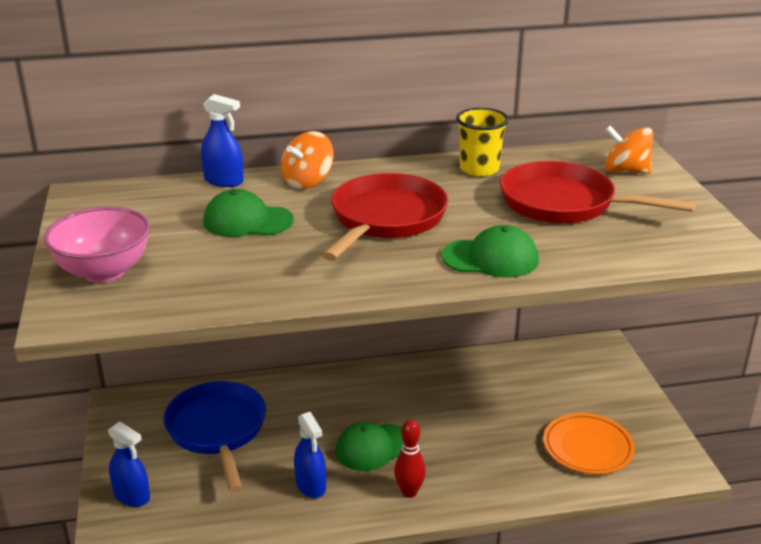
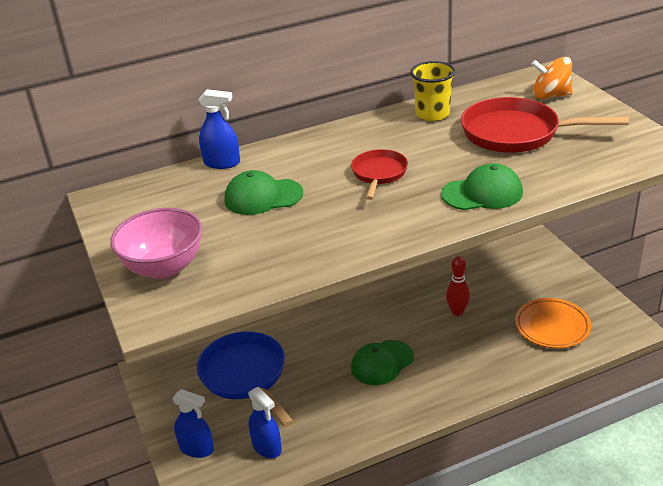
camera: 10 degrees left, 5 degrees up
orange spinning top [281,131,334,189] -> none
blue spray bottle [294,412,326,498] -> blue spray bottle moved to [248,387,282,458]
red pan [322,173,448,261] -> red pan [351,149,408,200], size x0.57
red bowling pin [394,420,426,498] -> red bowling pin moved to [446,256,470,316]

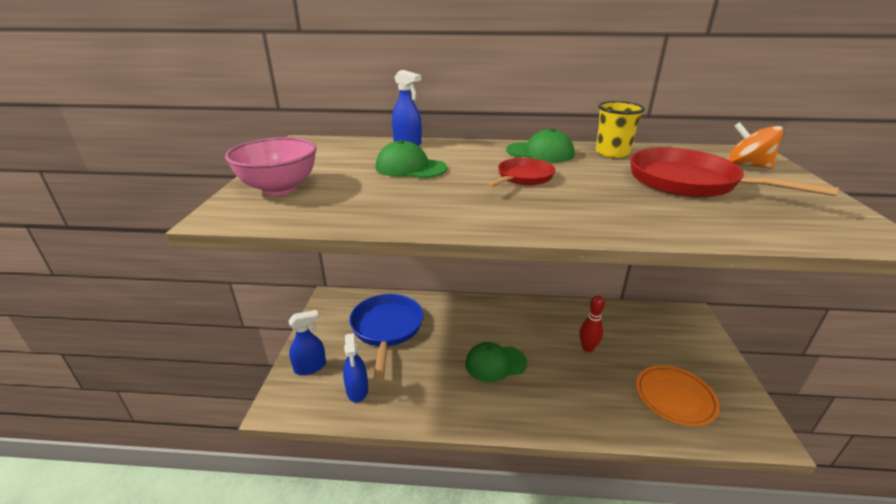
camera: 25 degrees right, 5 degrees down
blue spray bottle [172,389,214,458] -> blue spray bottle turned 75 degrees counterclockwise [288,310,326,375]
green cap [441,163,523,210] -> green cap moved to [506,128,574,163]

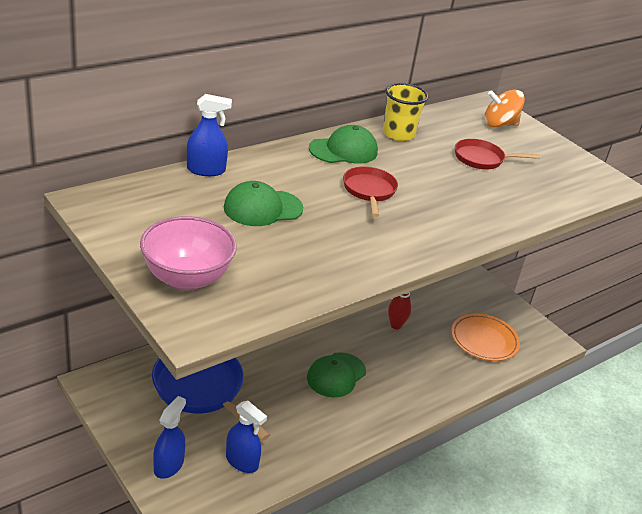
camera: 45 degrees left, 5 degrees up
red pan [630,148,839,197] -> red pan [455,139,540,169], size x0.57

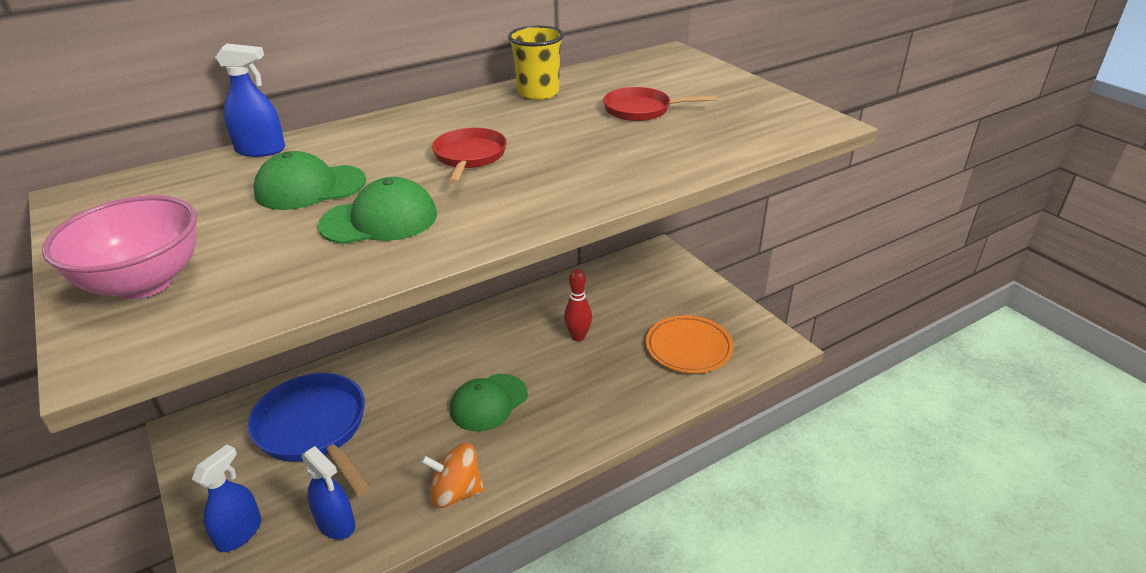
camera: 10 degrees right, 0 degrees up
green cap [309,125,378,163] -> green cap moved to [318,177,437,244]
orange spinning top [484,90,525,127] -> orange spinning top moved to [421,443,484,508]

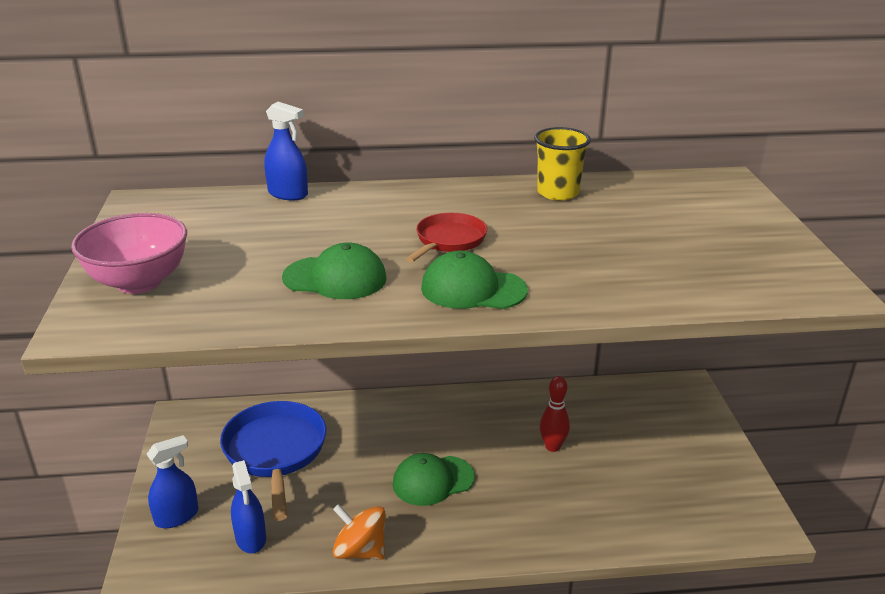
camera: 25 degrees right, 5 degrees down
green cap [253,151,366,210] -> green cap moved to [421,251,528,309]
red pan [603,87,717,121] -> none
orange plate [646,315,733,373] -> none

